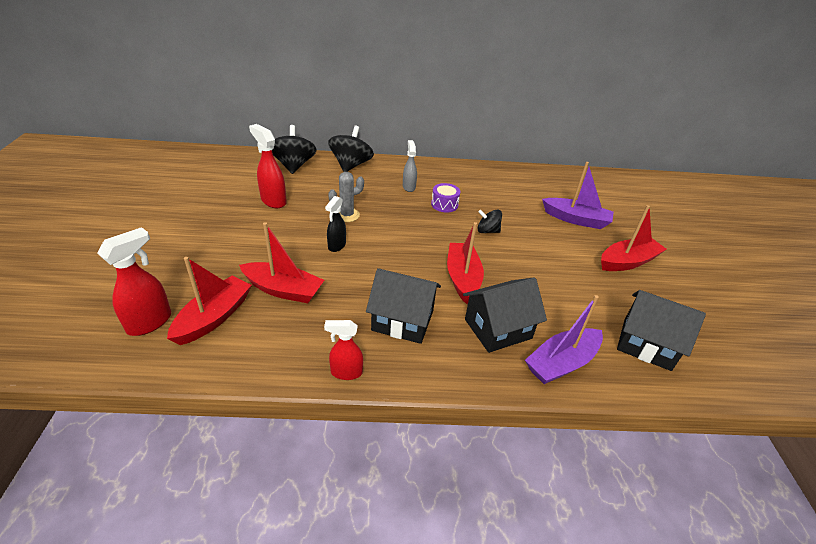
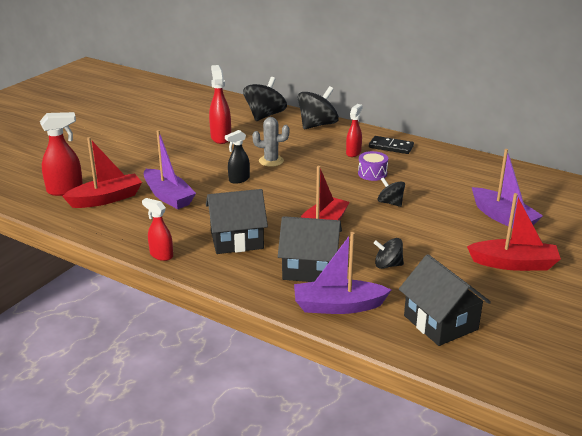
camera: 35 degrees right, 10 degrees down
red boat [239,222,324,303] -> purple boat [144,130,196,209]
black house [366,268,441,344] -> black house turned 60 degrees counterclockwise [206,189,268,254]
grey spray bottle [403,140,417,192] -> red spray bottle [346,104,363,157]
none -> black domino [369,136,414,154]
none -> black spinning top [374,238,404,269]

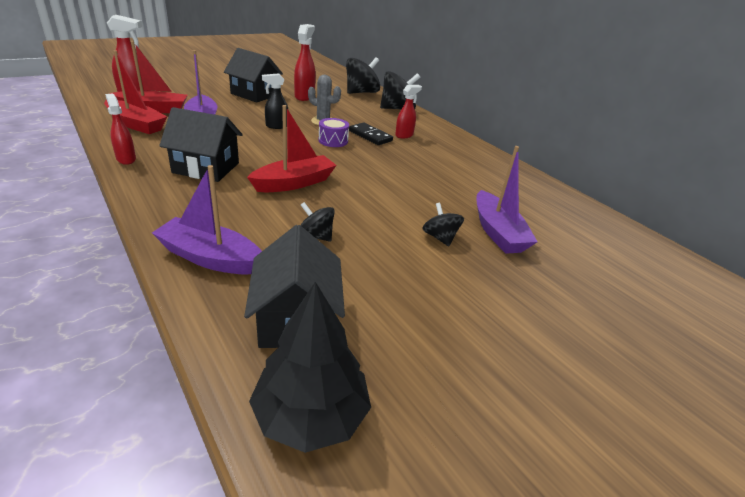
camera: 20 degrees right, 5 degrees up
black house [278,216,342,282] -> black house moved to [224,48,283,103]
purple drum [358,151,388,181] -> purple drum moved to [318,118,349,147]
black domino [369,136,414,154] -> black domino moved to [349,122,393,145]
black spinning top [377,177,405,207] -> black spinning top moved to [422,203,464,246]
red boat [467,193,561,271] -> red boat moved to [104,50,167,134]
none -> black tree [249,282,371,453]

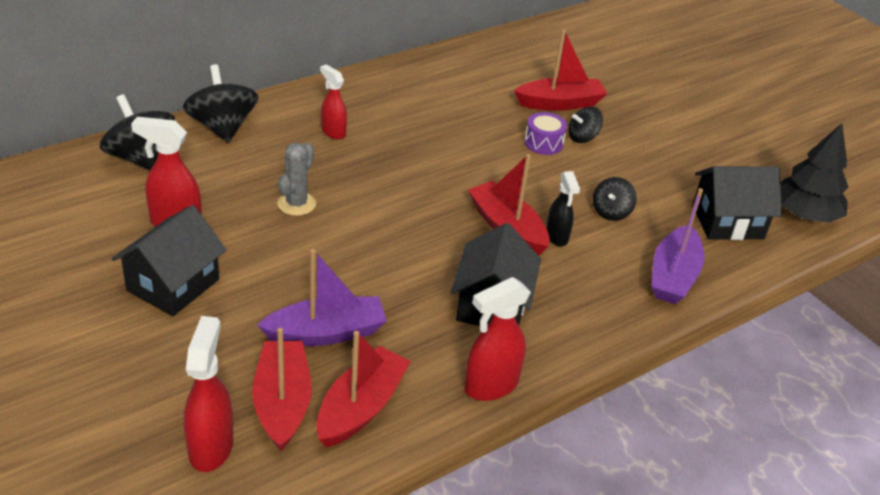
camera: 90 degrees left, 5 degrees up
red spray bottle [105,94,136,165] -> red spray bottle [465,277,531,401], size x1.52
black spray bottle [262,73,289,129] -> black spray bottle moved to [546,171,580,246]
purple drum [318,118,349,147] -> purple drum moved to [524,112,567,155]
black domino [349,122,393,145] -> none
purple boat [477,146,538,254] -> red boat [514,29,607,111]

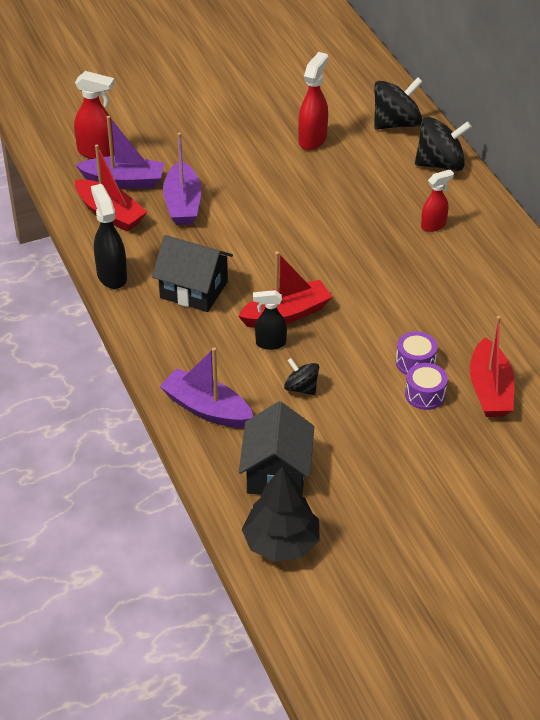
camera: 105 degrees right, 5 degrees up
black house [112,205,226,316] -> none
red boat [252,328,312,451] -> purple boat [76,116,164,189]
grey cactus [277,142,316,216] -> none
red spray bottle [465,277,531,401] -> black spray bottle [91,184,127,289]
black spinning top [569,107,603,143] -> purple drum [405,363,448,410]

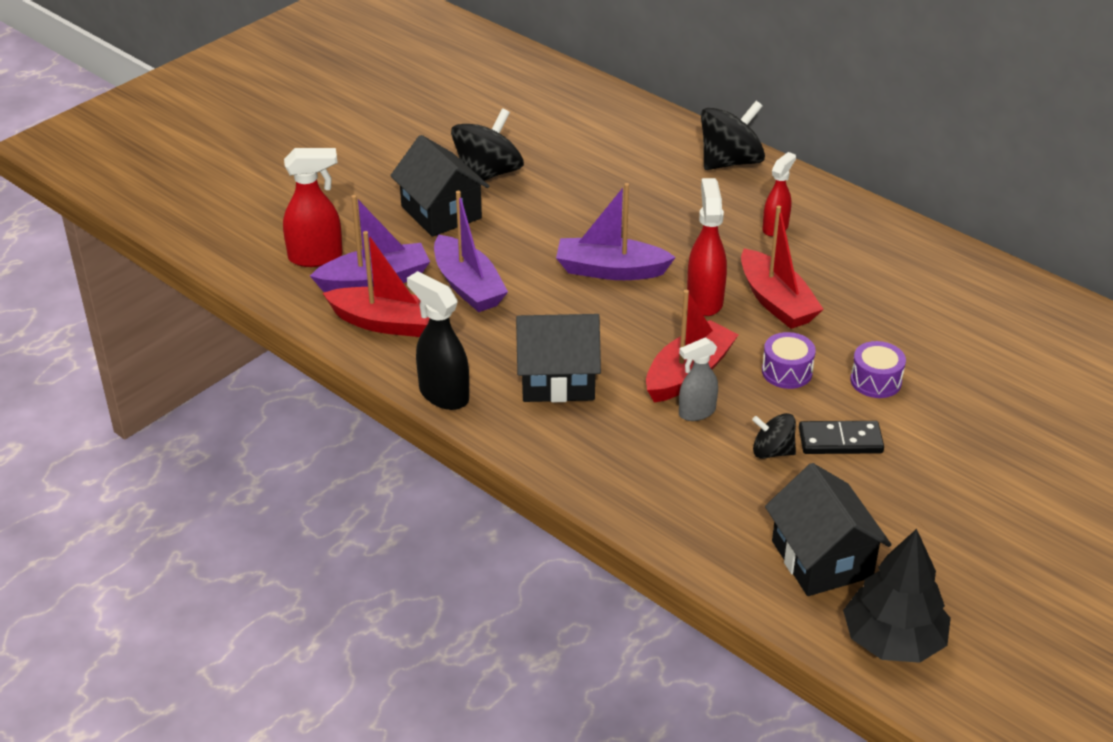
camera: 25 degrees left, 5 degrees down
purple boat [160,347,253,428] -> purple boat moved to [556,183,676,280]
black spray bottle [253,290,287,350] -> grey spray bottle [679,337,718,421]
red spray bottle [298,52,328,150] -> red spray bottle moved to [687,178,727,316]
black spinning top [374,77,423,130] -> black spinning top moved to [451,108,524,181]
purple drum [405,363,448,410] -> purple drum moved to [762,332,816,389]
red boat [470,316,515,417] -> red boat moved to [741,205,824,329]
none -> black house [390,135,489,237]
none -> black domino [799,421,884,454]

